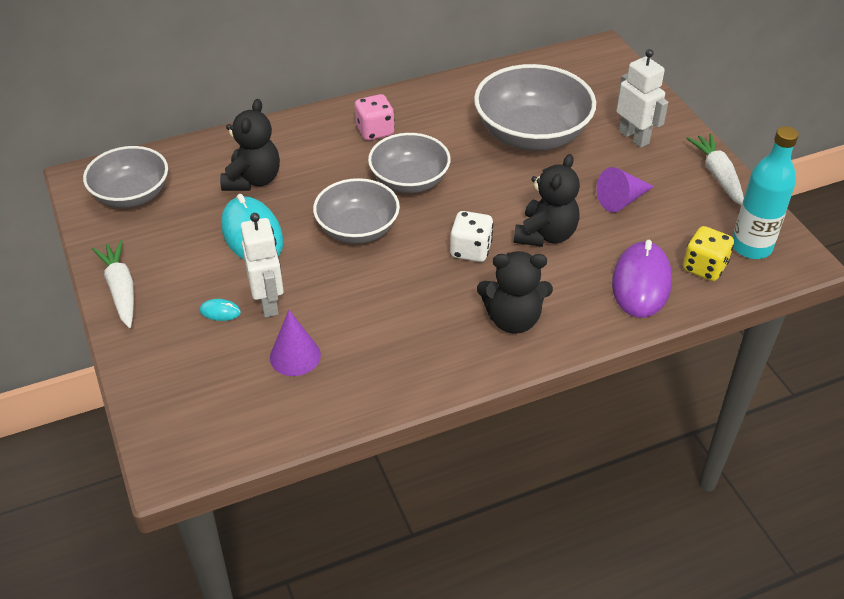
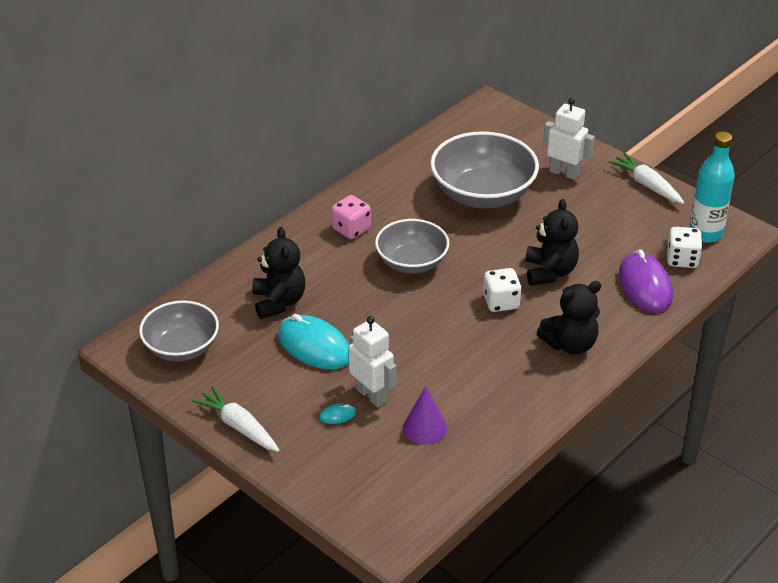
camera: 25 degrees left, 5 degrees down
grey bowl [313,178,400,244] -> none
purple cone [596,167,654,212] -> none
yellow dice [683,226,734,281] -> white dice [666,226,703,268]

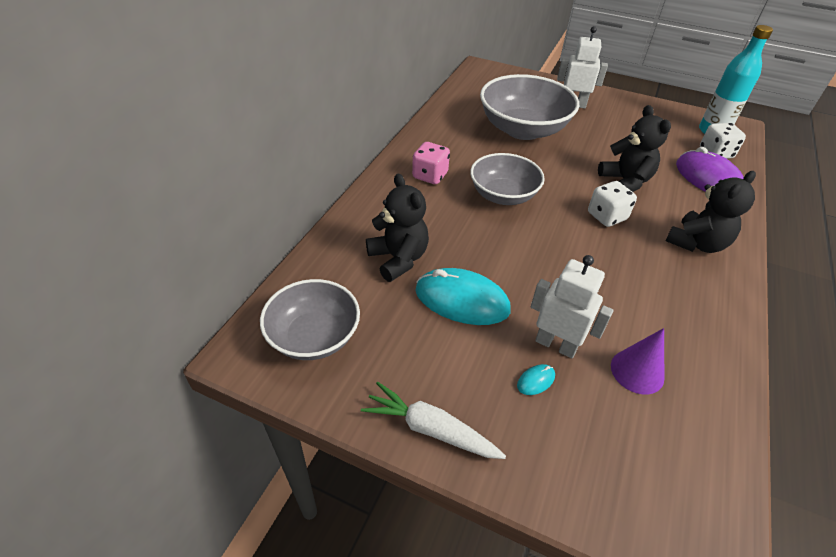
camera: 20 degrees left, 5 degrees up
white carrot [608,153,684,204] -> none

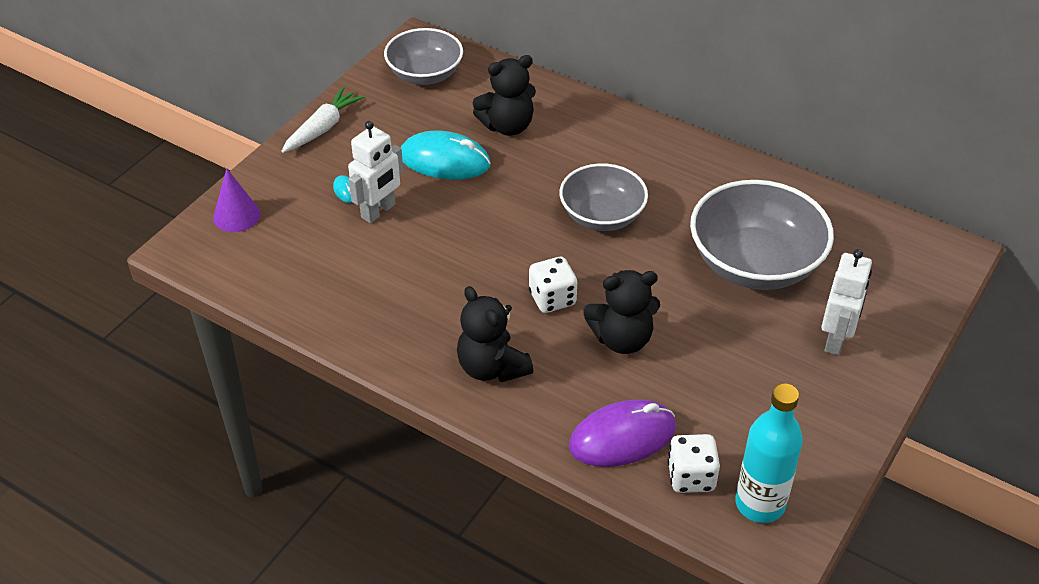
camera: 100 degrees right, 0 degrees up
pink dice [412,142,450,184] -> none
turquoise mouse [415,268,511,325] -> turquoise mouse turned 75 degrees clockwise [401,131,490,180]
purple cone [611,328,664,394] -> purple cone moved to [213,168,260,232]

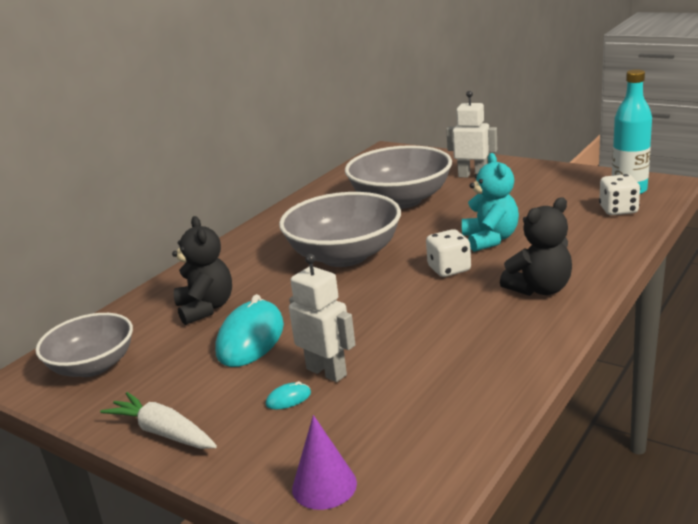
camera: 85 degrees left, 20 degrees down
grey bowl [559,163,648,231] -> grey bowl [279,192,401,267], size x1.53
purple mouse [569,400,676,467] -> none
black teddy bear [583,270,660,354] -> turquoise teddy bear [462,153,519,252]

